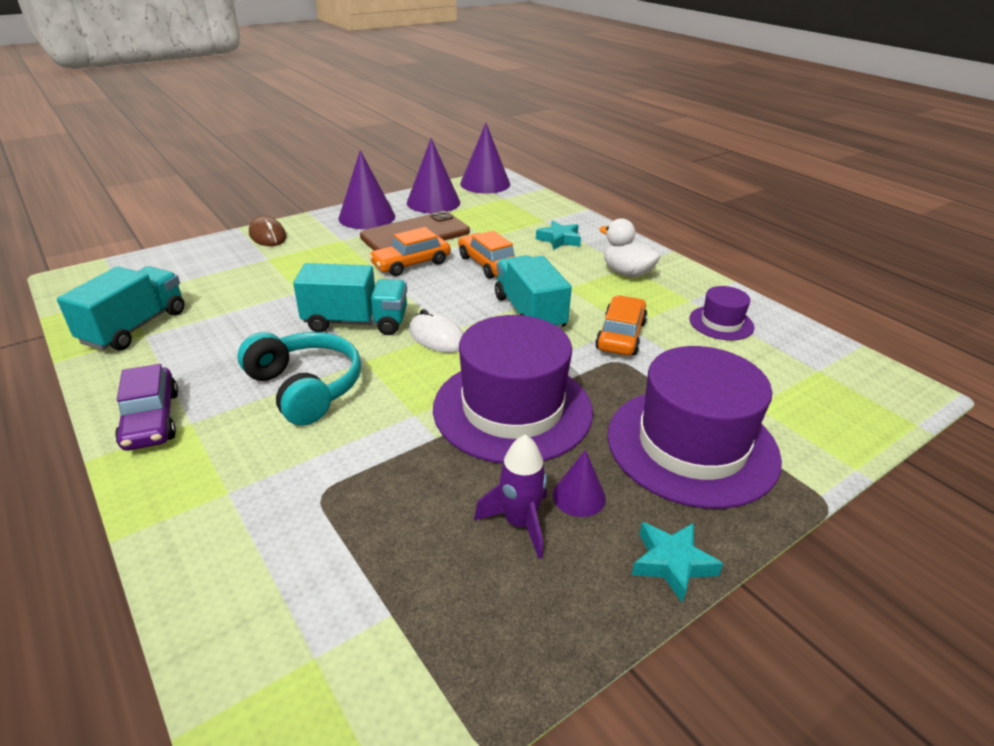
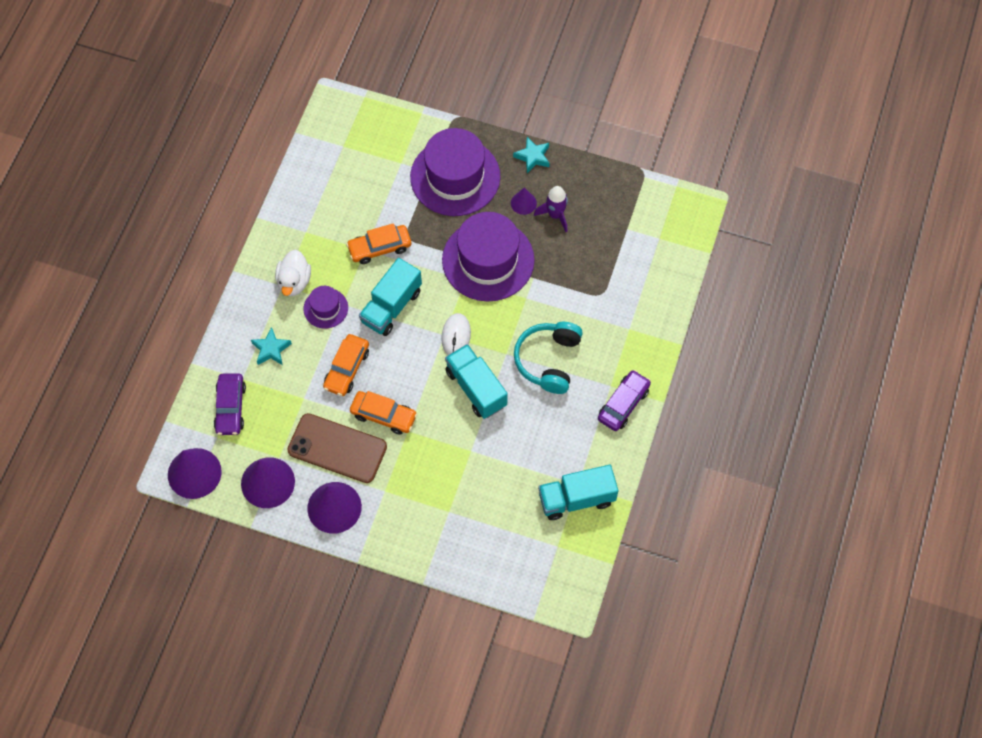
camera: 125 degrees left, 30 degrees up
brown mouse [249,216,286,246] -> none
purple hat [689,286,754,340] -> purple hat moved to [304,286,348,329]
none -> purple car [214,373,246,435]

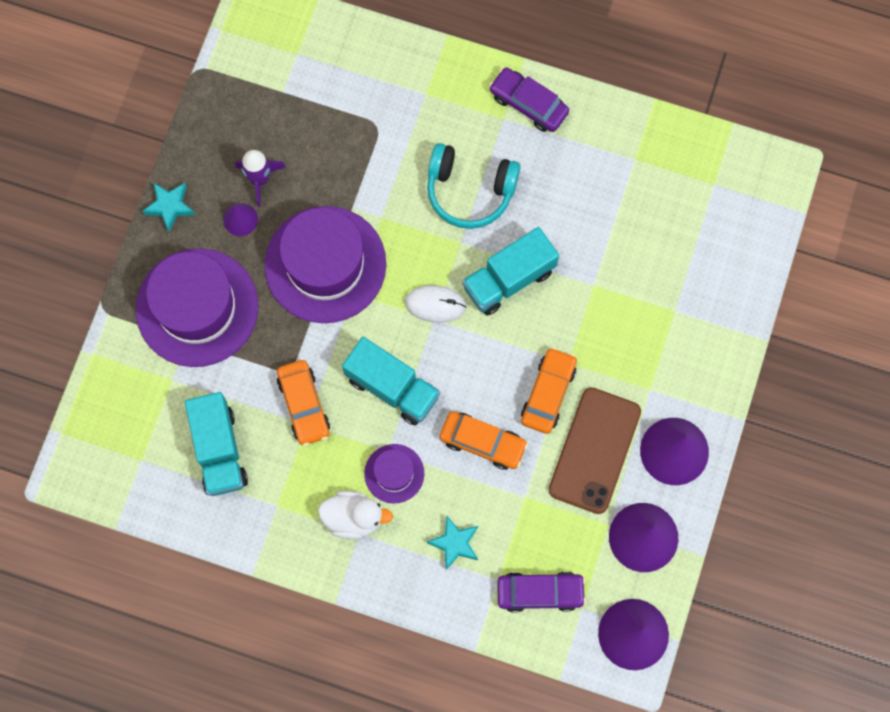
camera: 90 degrees left, 10 degrees up
turquoise truck [538,465,618,520] -> turquoise truck moved to [185,392,248,496]

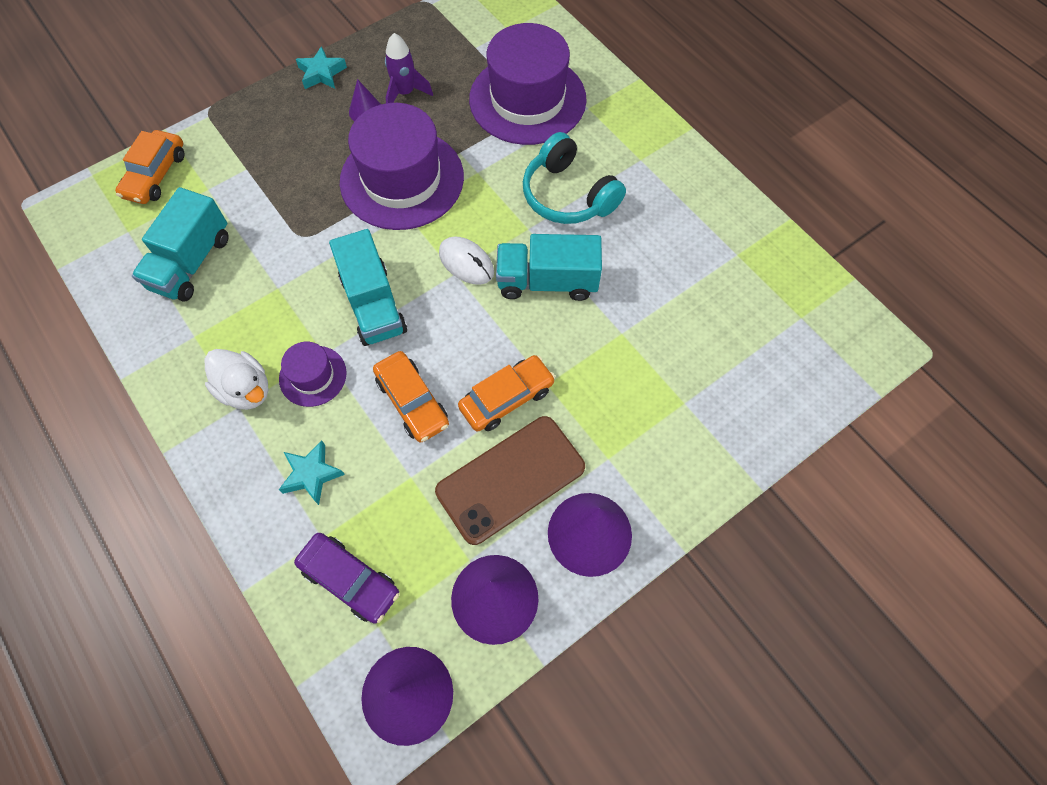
camera: 35 degrees right, 10 degrees down
purple hat [136,248,258,367] -> purple hat moved to [469,23,587,145]
orange car [277,360,330,446] -> orange car moved to [115,130,185,204]
purple car [489,67,569,132] -> none

